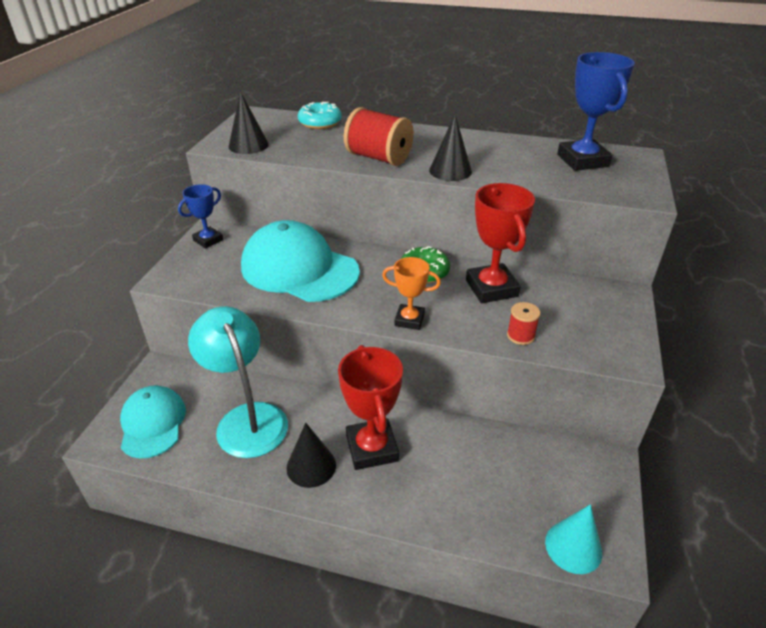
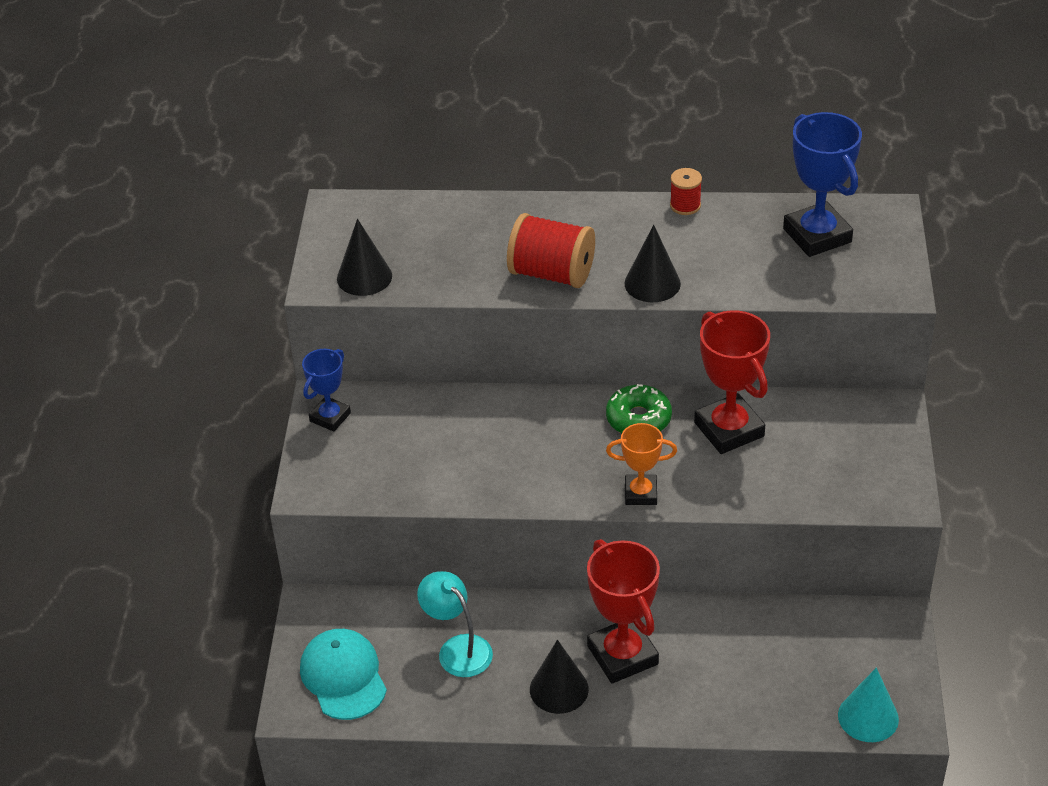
camera: 10 degrees left, 5 degrees up
turquoise lamp [188,306,288,458] -> turquoise lamp [417,571,493,677], size x0.61
turquoise cap [241,220,360,302] -> none
turquoise donut [298,102,342,129] -> none
red spool [507,302,541,345] -> red spool moved to [670,168,702,215]

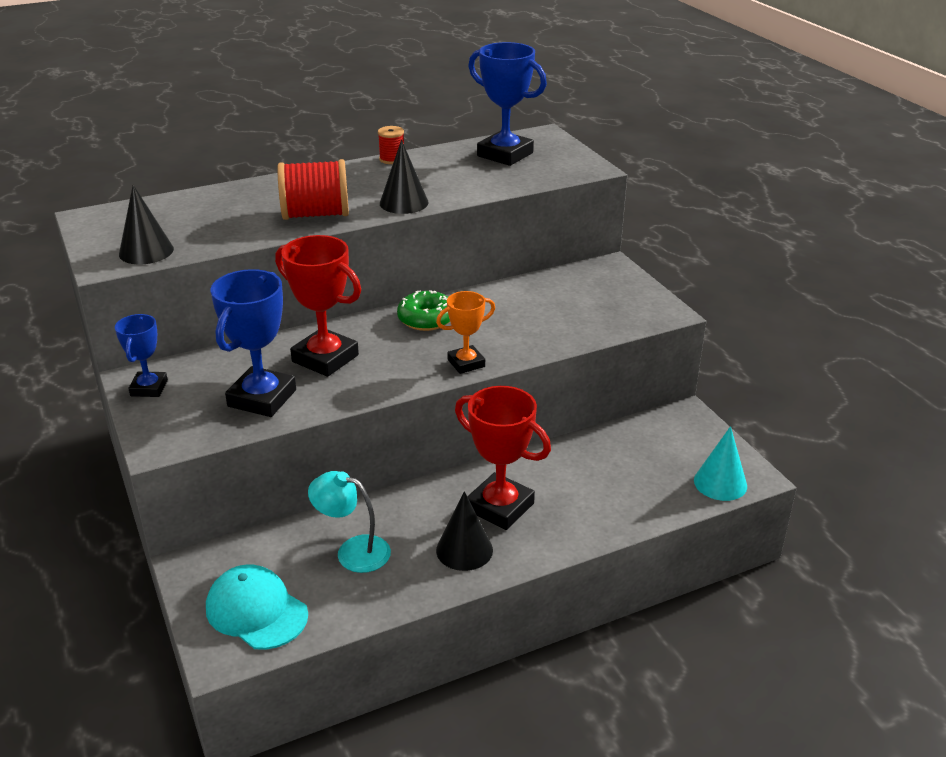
camera: 30 degrees left, 10 degrees down
red trophy [694,310,770,454] -> red trophy moved to [275,235,361,377]
none -> blue trophy [211,269,296,417]

